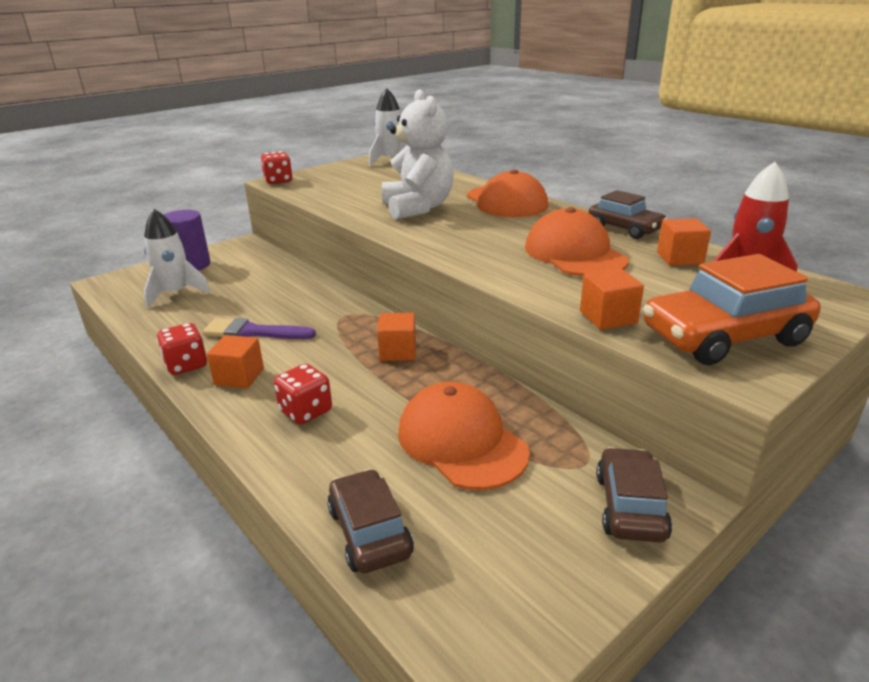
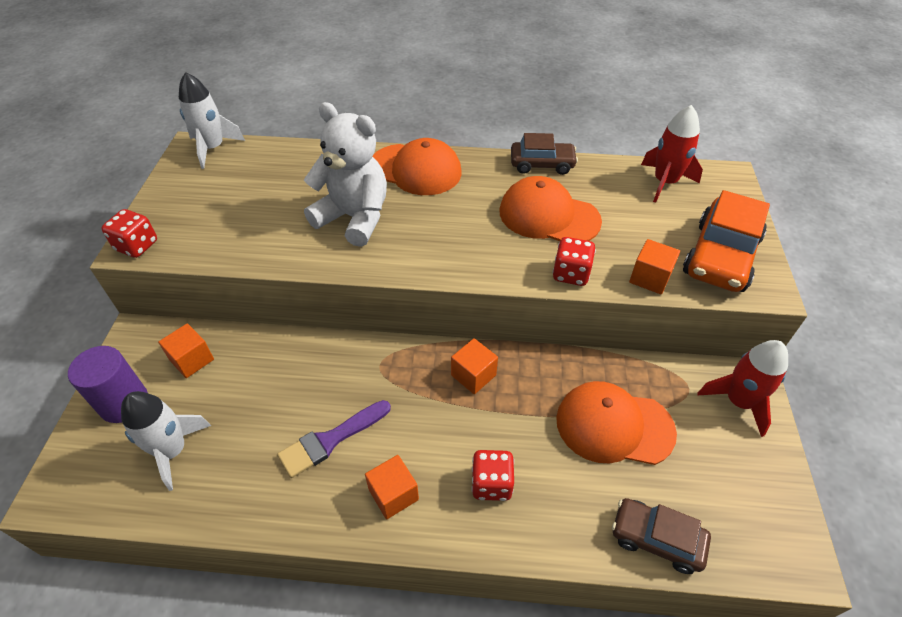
camera: 45 degrees left, 20 degrees up
red dice [157,323,207,375] -> red dice moved to [553,237,596,286]
brown car [596,447,672,542] -> red rocket [697,340,788,437]
orange cube [657,218,711,266] -> orange cube moved to [158,323,214,378]

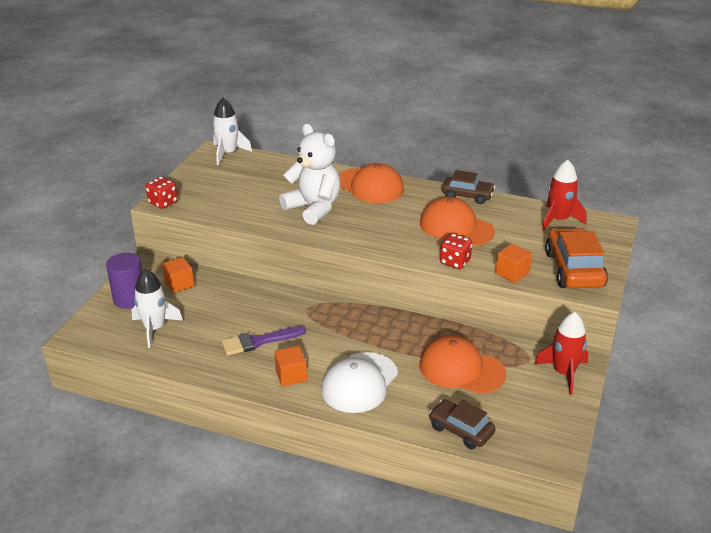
camera: 15 degrees right, 15 degrees down
orange cube [451,338,498,394] -> none
red dice [471,450,514,501] -> white cap [321,352,398,413]
orange car [683,190,770,292] -> orange car turned 135 degrees clockwise [545,228,608,288]

